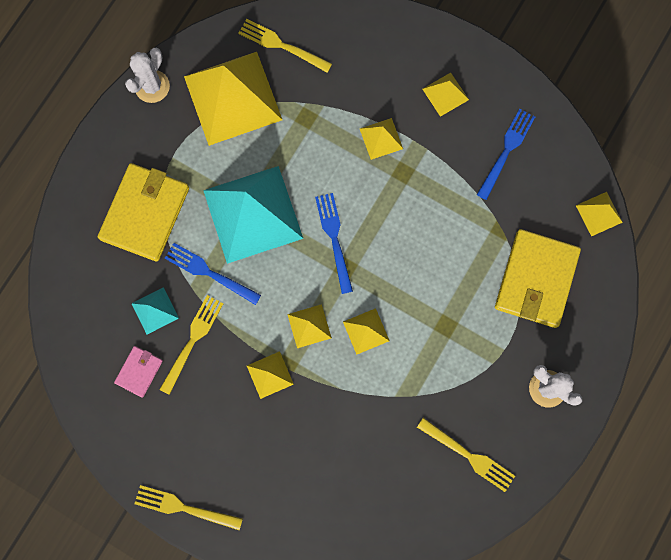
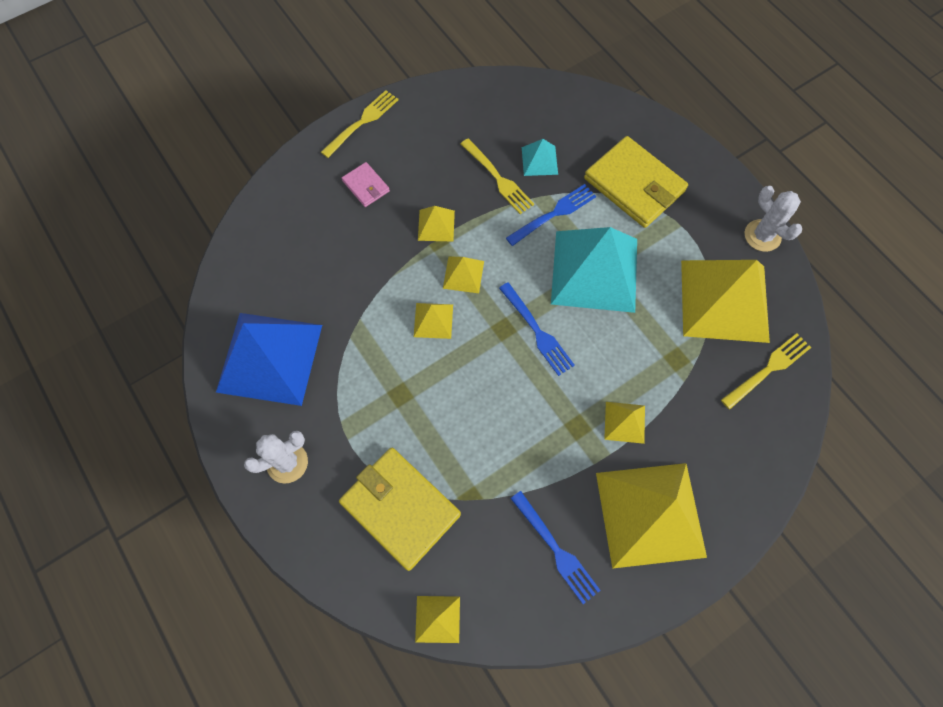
camera: 115 degrees right, 10 degrees down
pink wallet [114,346,163,398] -> pink wallet moved to [342,162,390,207]
blue fork [315,193,353,294] -> blue fork turned 45 degrees clockwise [499,282,575,376]
yellow fork [417,418,515,492] -> blue pyramid [216,313,322,406]
yellow pyramid [422,73,469,117] -> yellow pyramid [596,463,707,569], size x2.27

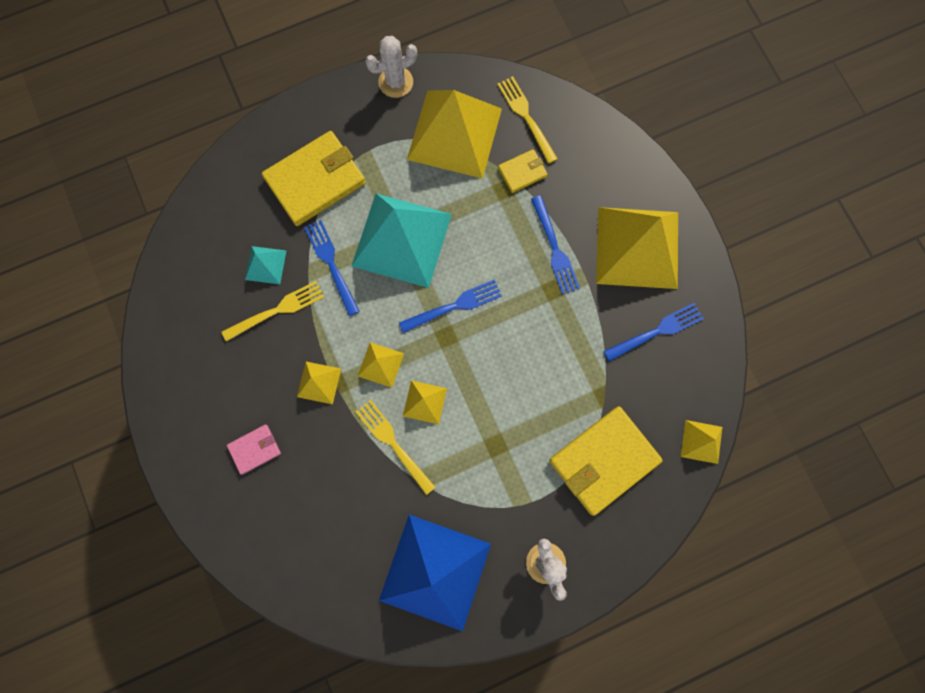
camera: 80 degrees left, 10 degrees up
yellow fork [321,90,399,158] -> yellow fork moved to [356,400,436,495]
yellow pyramid [604,402,645,444] -> blue fork [531,195,580,295]
none -> yellow wallet [498,149,548,193]

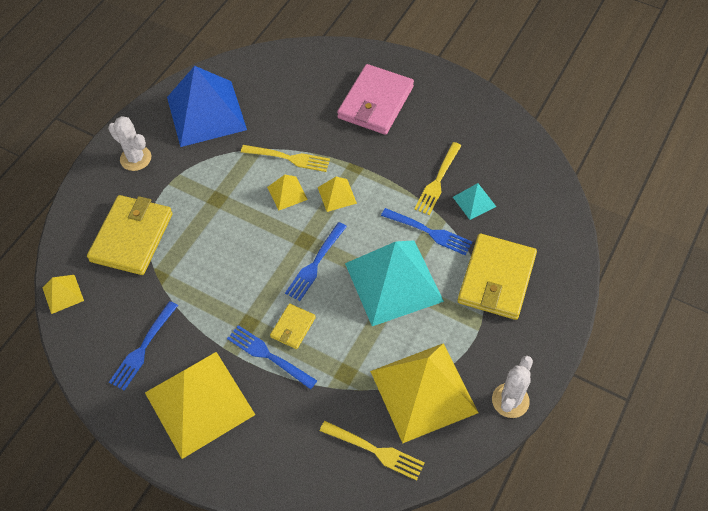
camera: 145 degrees right, 20 degrees down
pink wallet [227,425,281,475] -> pink wallet [337,64,414,135], size x2.04
yellow pyramid [297,362,341,404] -> none
yellow wallet [498,149,548,193] -> yellow wallet moved to [270,303,316,349]

